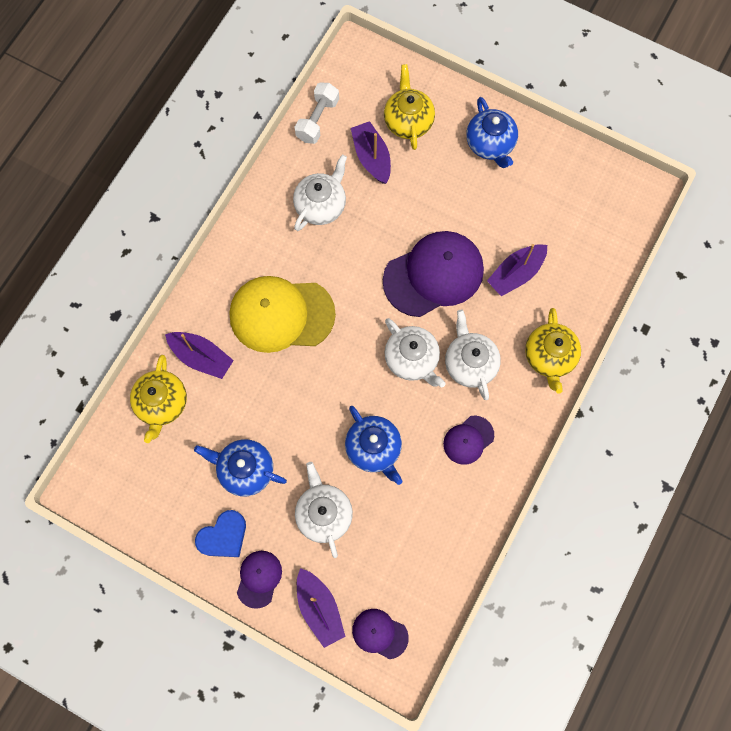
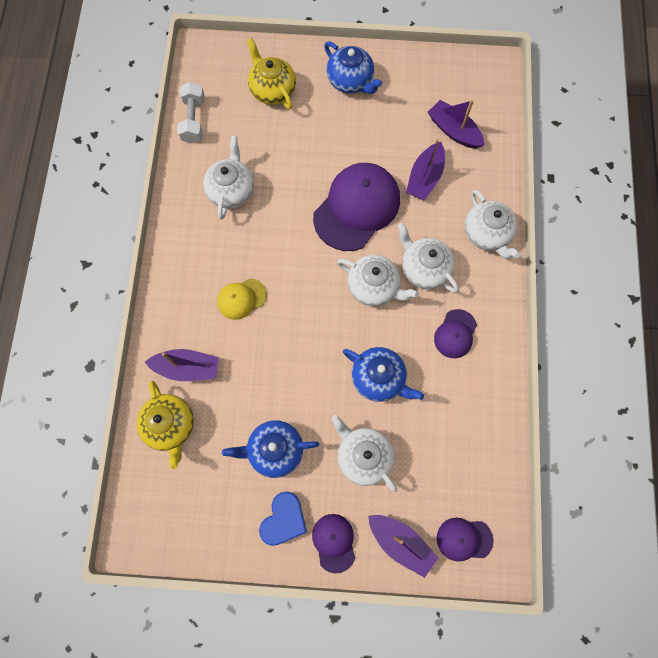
camera: 25 degrees left, 0 degrees up
yellow cap [230,276,336,353] -> yellow cap [217,278,267,320], size x0.50
purple boat [351,121,391,184] -> purple boat moved to [428,100,484,149]
yellow teapot [525,308,581,393] -> white teapot [464,189,520,259]

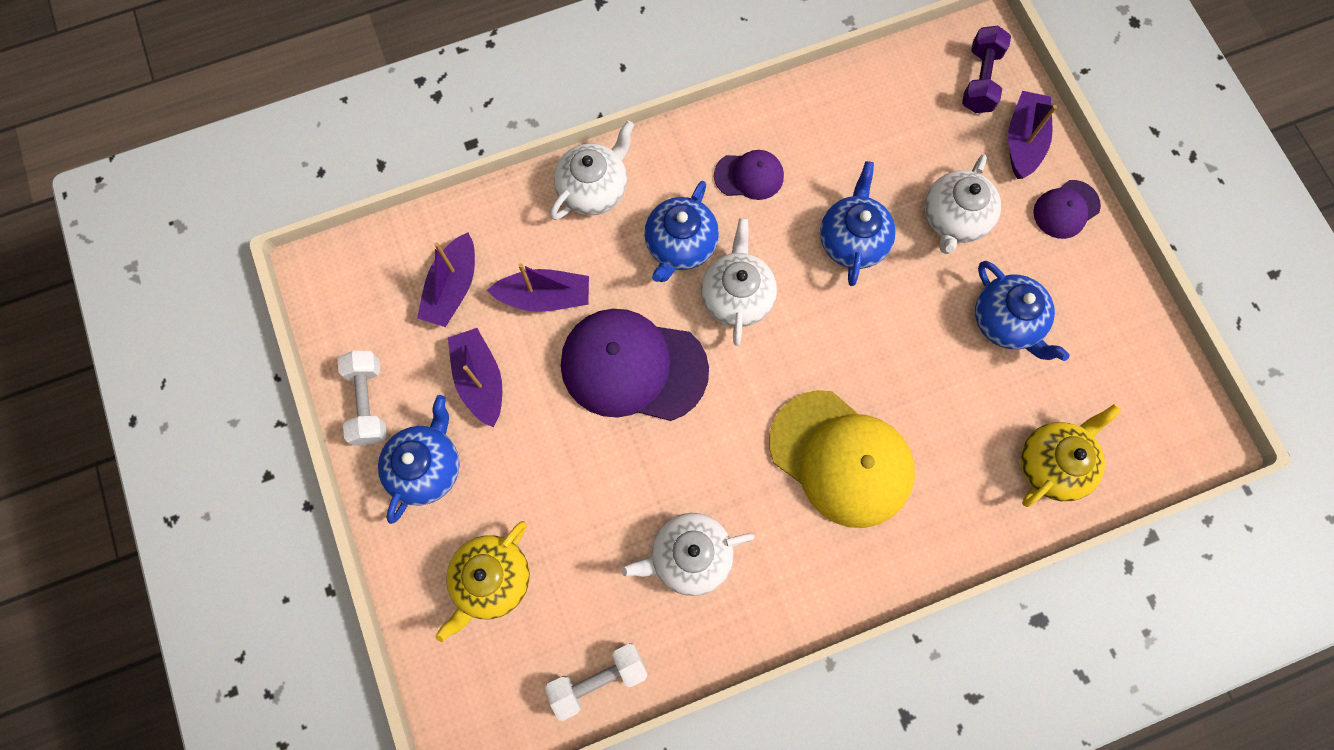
camera: 115 degrees left, 0 degrees up
purple boat [145,349,219,381] -> purple boat moved to [448,328,502,428]
yellow cap [217,278,267,320] -> yellow cap [769,390,915,528], size x2.01
blue heart [259,492,307,546] -> none
white teapot [397,223,459,293] -> blue teapot [644,181,719,282]
purple cap [437,518,494,562] -> purple dumbbell [962,26,1011,113]
none -> white dumbbell [338,351,387,446]

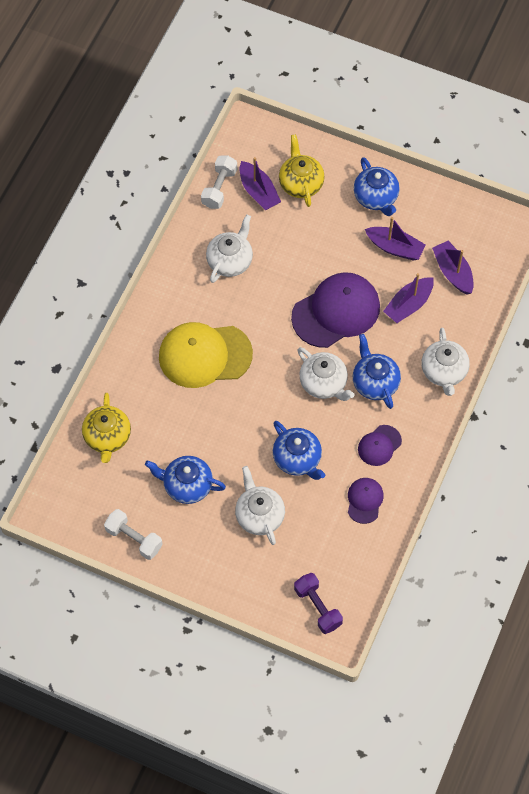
camera: 135 degrees right, 10 degrees down
white dumbbell [338,351,387,446] -> white dumbbell moved to [104,509,163,560]
purple boat [1008,91,1057,179] -> purple boat moved to [240,157,281,211]
purple cap [1033,180,1101,239] -> purple cap moved to [348,478,384,524]

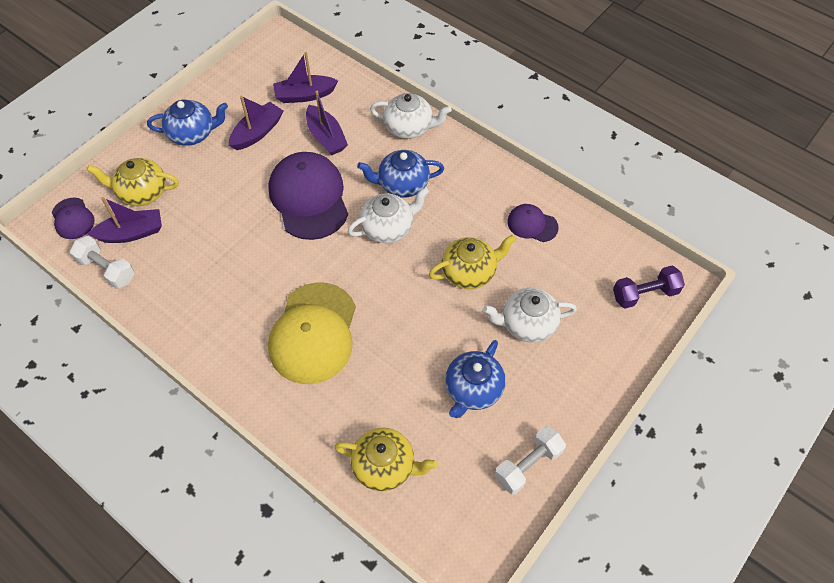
camera: 75 degrees left, 5 degrees down
white teapot [206,214,253,283] -> none
blue teapot [273,421,325,480] -> yellow teapot [429,235,516,289]
purple cap [358,425,402,466] -> purple cap moved to [52,198,95,239]

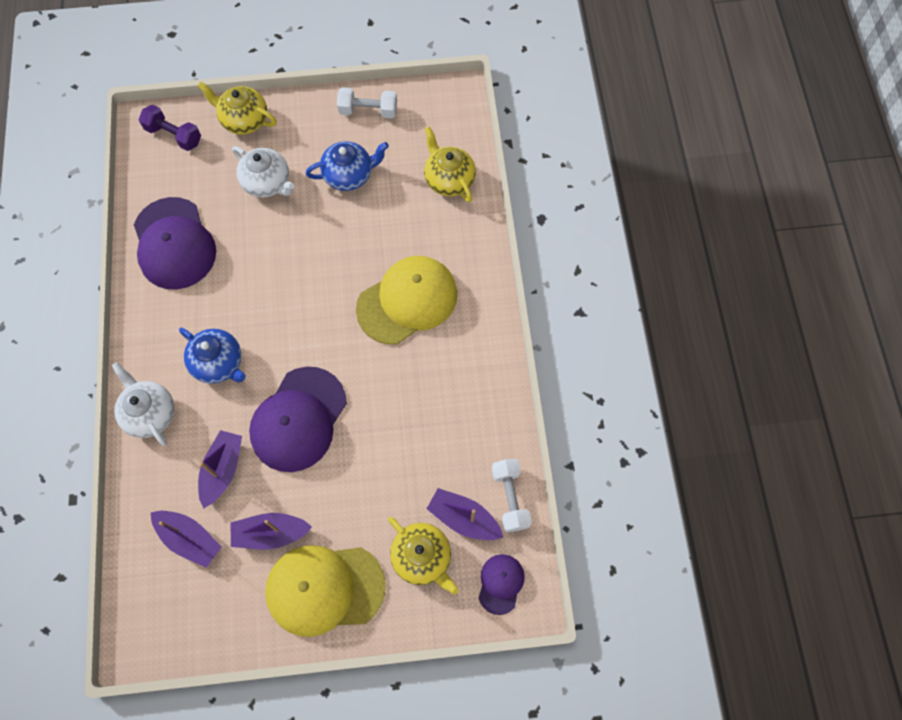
camera: 135 degrees left, 10 degrees up
blue teapot [147,100,228,146] -> yellow cap [265,545,386,637]
white teapot [348,187,429,243] -> none
yellow teapot [429,235,516,289] -> yellow teapot moved to [198,82,276,135]
purple cap [507,204,559,242] -> purple cap [134,197,216,289], size x2.01

